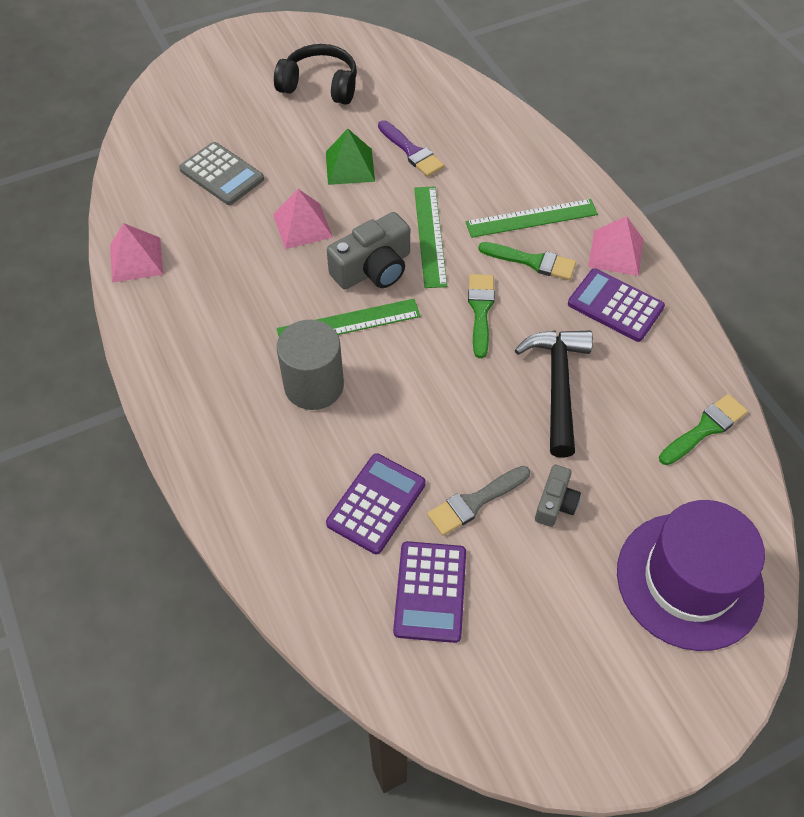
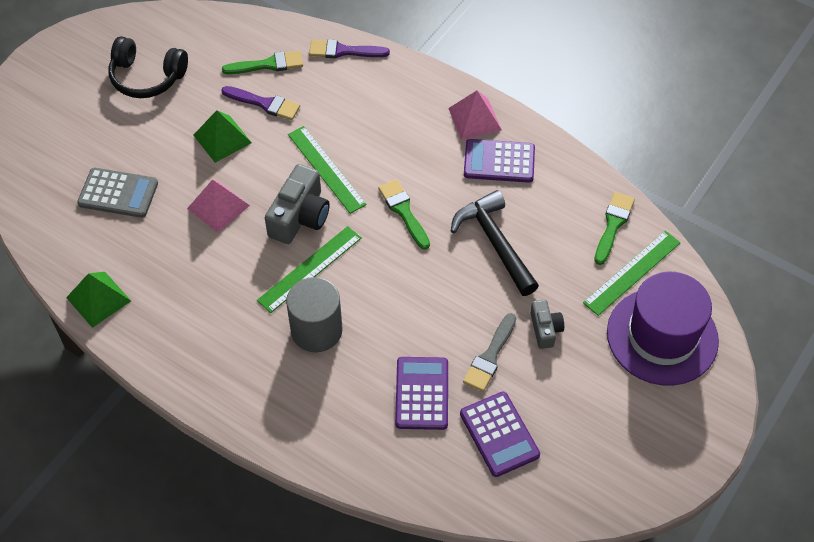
camera: 30 degrees left, 0 degrees up
pink pyramid [110,223,163,283] -> green pyramid [66,272,131,328]
black headphones [274,44,357,105] -> black headphones turned 150 degrees counterclockwise [109,36,188,98]
green ruler [465,199,598,238] -> green ruler moved to [583,231,681,316]
green brush [478,242,576,280] -> green brush moved to [222,51,303,74]
none -> purple brush [309,39,390,58]

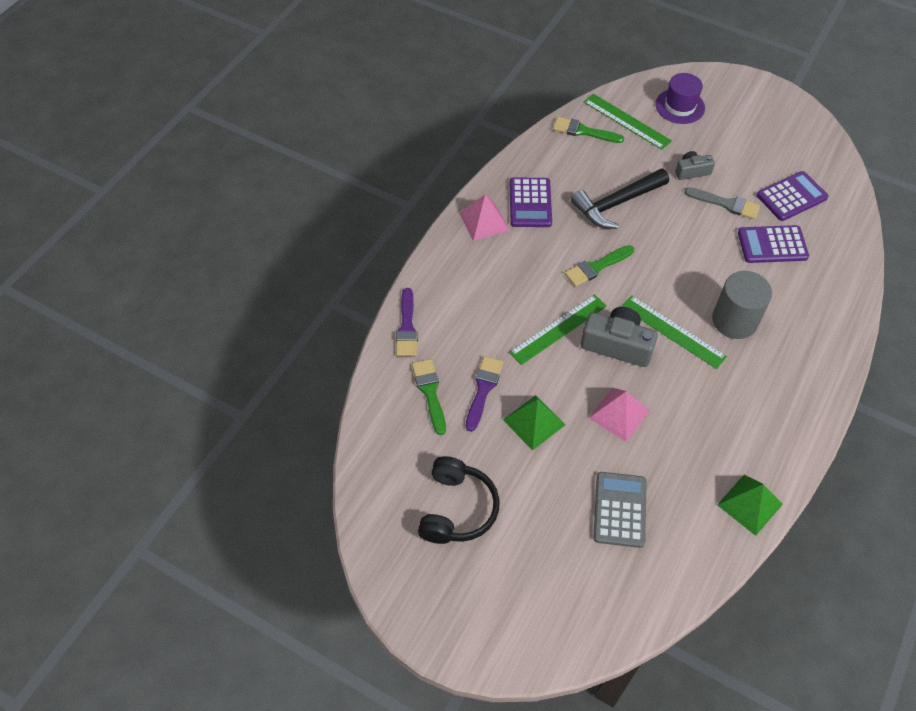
camera: 95 degrees left, 0 degrees up
purple hat [607,272,719,386] -> purple hat [655,73,705,124], size x0.59

